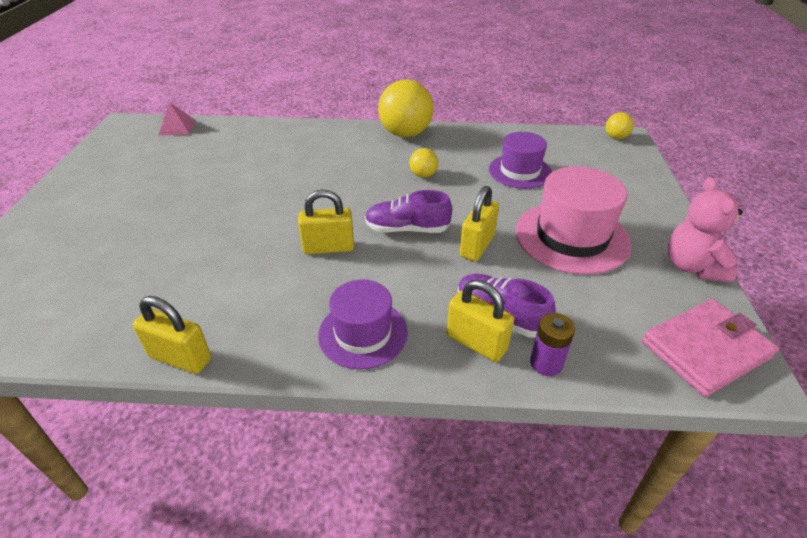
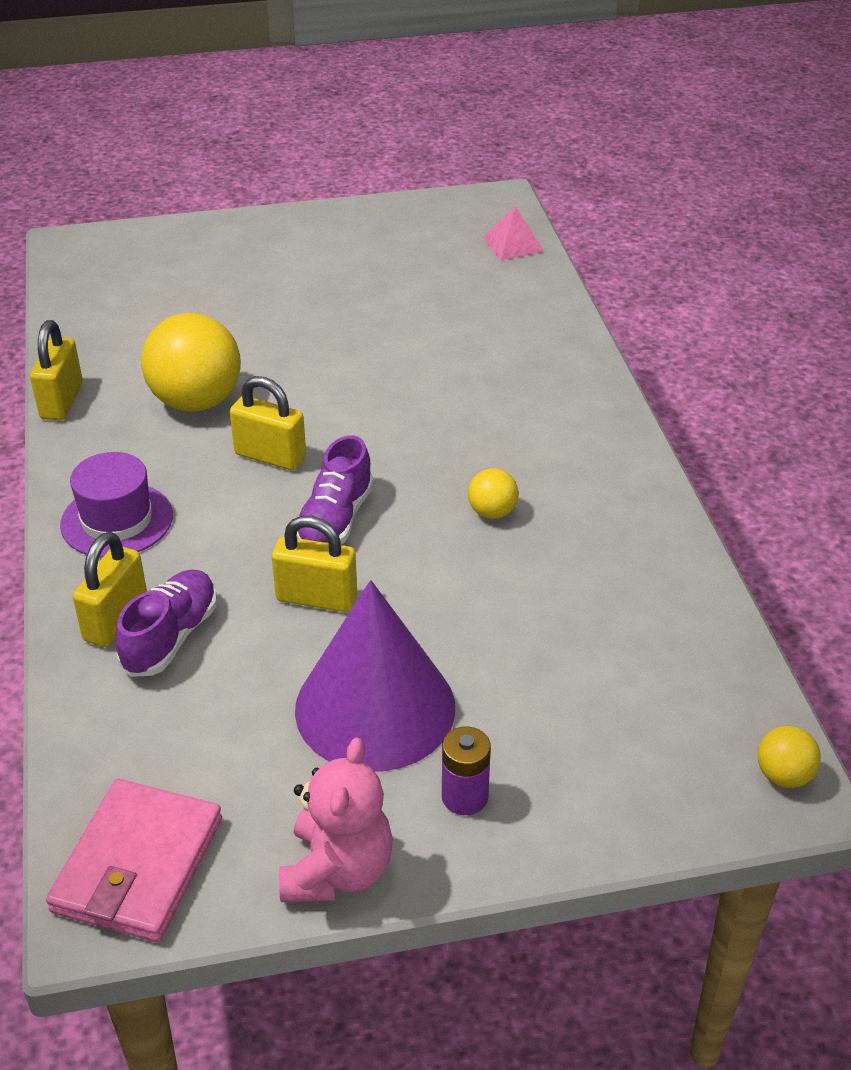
camera: 75 degrees right, 0 degrees up
yellow padlock [298,189,354,254] -> yellow padlock turned 45 degrees counterclockwise [230,376,306,470]
purple shoe [365,190,452,233] -> purple shoe turned 150 degrees counterclockwise [297,435,374,544]
yellow ball [378,80,434,137] -> yellow ball moved to [141,313,241,412]
purple hat [489,132,552,189] -> none
pink hat [515,166,632,275] -> purple cone [295,580,455,771]
purple battery [530,313,575,376] -> purple battery moved to [442,726,491,815]
pink wallet [642,299,779,397] -> pink wallet turned 60 degrees clockwise [46,779,222,942]
pink teddy bear [668,177,742,283] -> pink teddy bear turned 120 degrees clockwise [279,738,393,902]

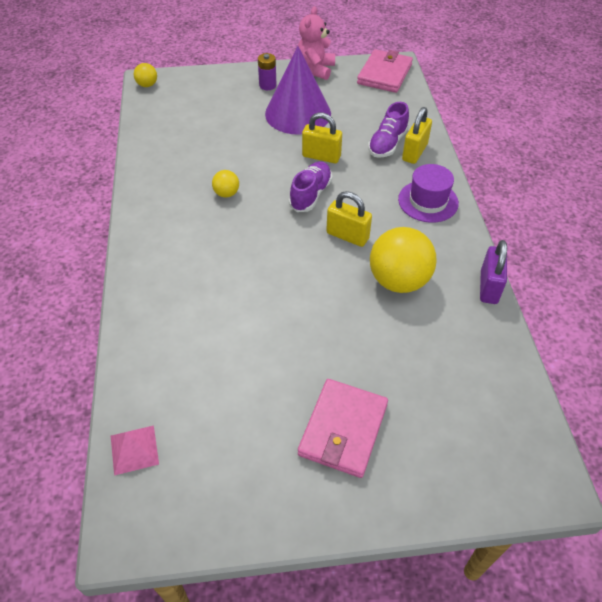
camera: 175 degrees left, 10 degrees up
yellow padlock [30,320,83,420] -> purple padlock [480,240,507,304]
none -> pink wallet [298,379,388,478]

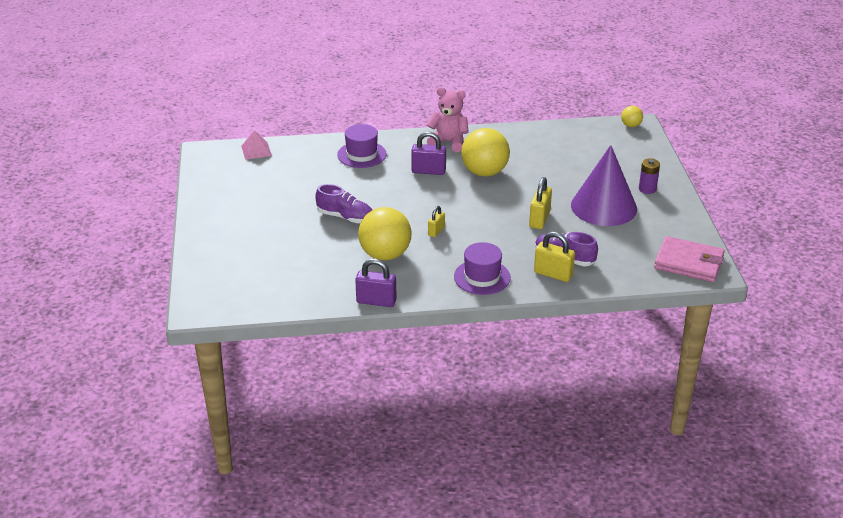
camera: 90 degrees right, 15 degrees down
yellow ball [212,170,239,198] -> yellow ball [461,128,510,177], size x2.10
purple shoe [289,161,332,212] -> purple shoe moved to [315,184,372,223]
pink teddy bear [298,6,335,80] -> pink teddy bear moved to [426,87,469,152]
pink wallet [298,379,388,478] -> none
yellow padlock [326,191,372,247] -> yellow padlock [428,206,445,237], size x0.61
none -> purple hat [337,124,387,168]
none -> purple padlock [411,132,446,175]

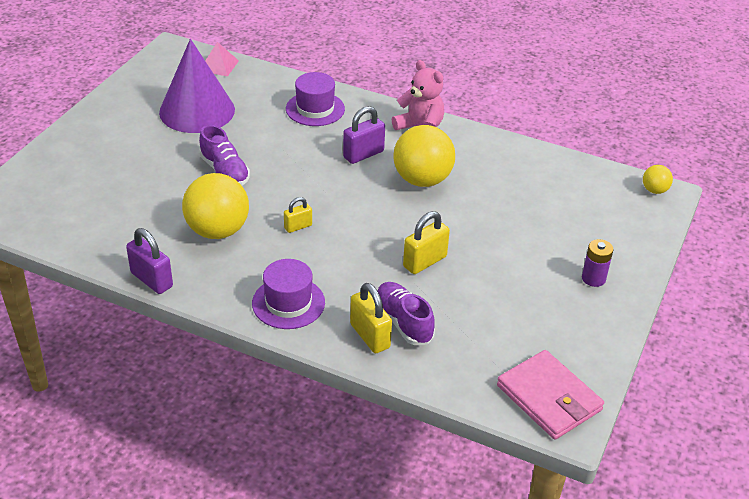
camera: 30 degrees right, 5 degrees up
purple padlock [411,132,446,175] -> purple padlock turned 75 degrees counterclockwise [343,106,385,164]
purple cone [571,145,637,226] -> purple cone moved to [159,39,235,133]

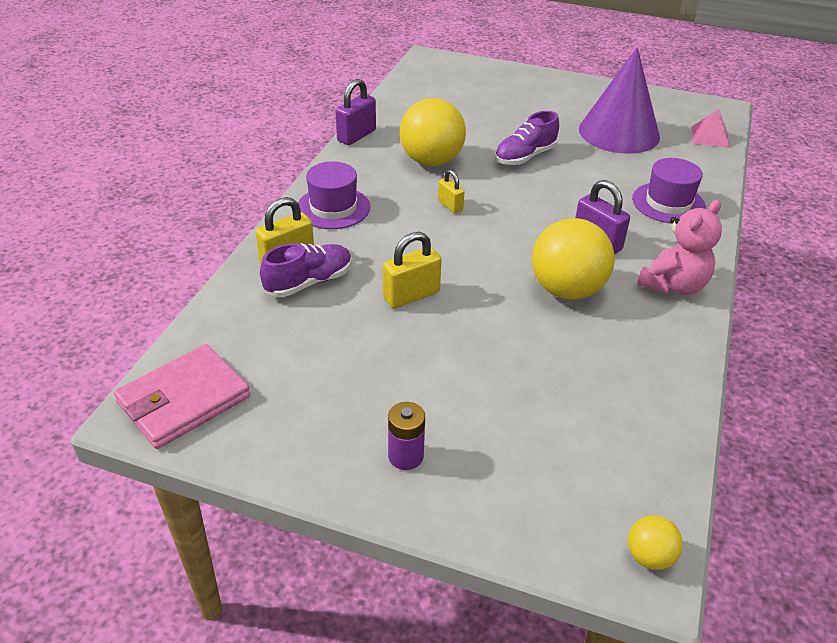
camera: 85 degrees right, 0 degrees up
yellow padlock [403,211,450,274] -> yellow padlock turned 75 degrees counterclockwise [383,232,442,308]

